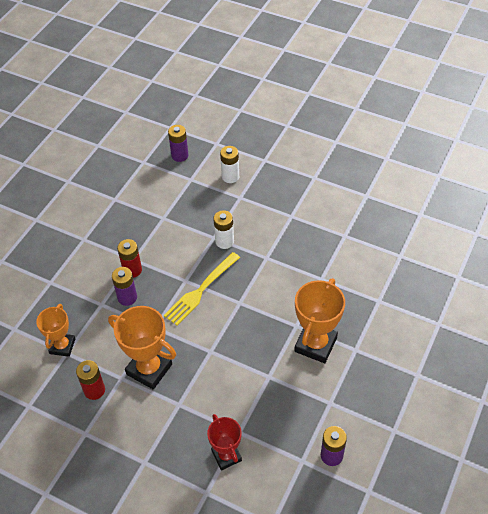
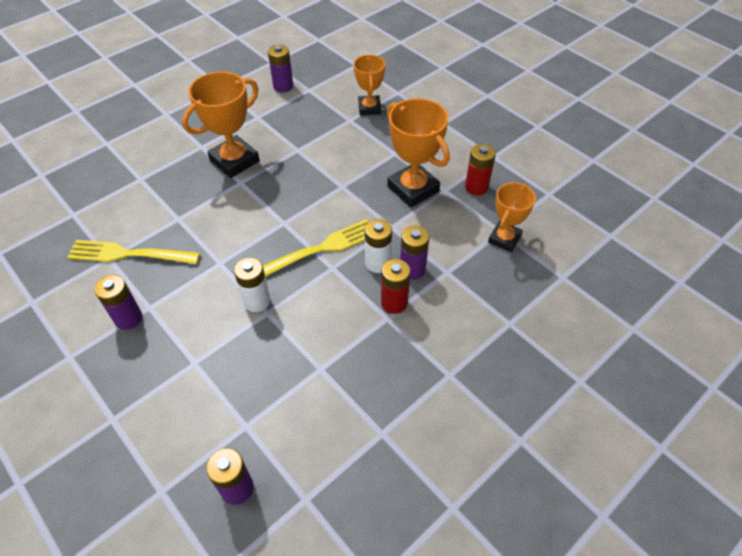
camera: 160 degrees left, 0 degrees up
red trophy [207,414,242,470] -> orange trophy [354,55,385,116]
white battery [220,146,239,183] -> white battery moved to [365,219,392,273]
none -> yellow fork [67,240,200,264]
none -> purple battery [95,275,142,330]

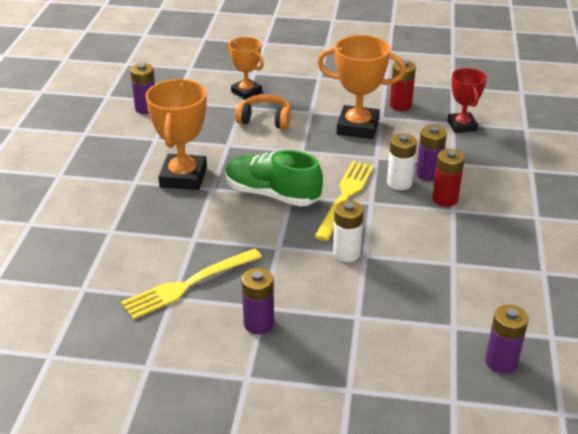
camera: 40 degrees left, 15 degrees down
orange trophy [488,183,536,252] -> red trophy [447,68,487,133]
none -> green shoe [225,150,323,206]
none -> orange headphones [235,94,291,129]

